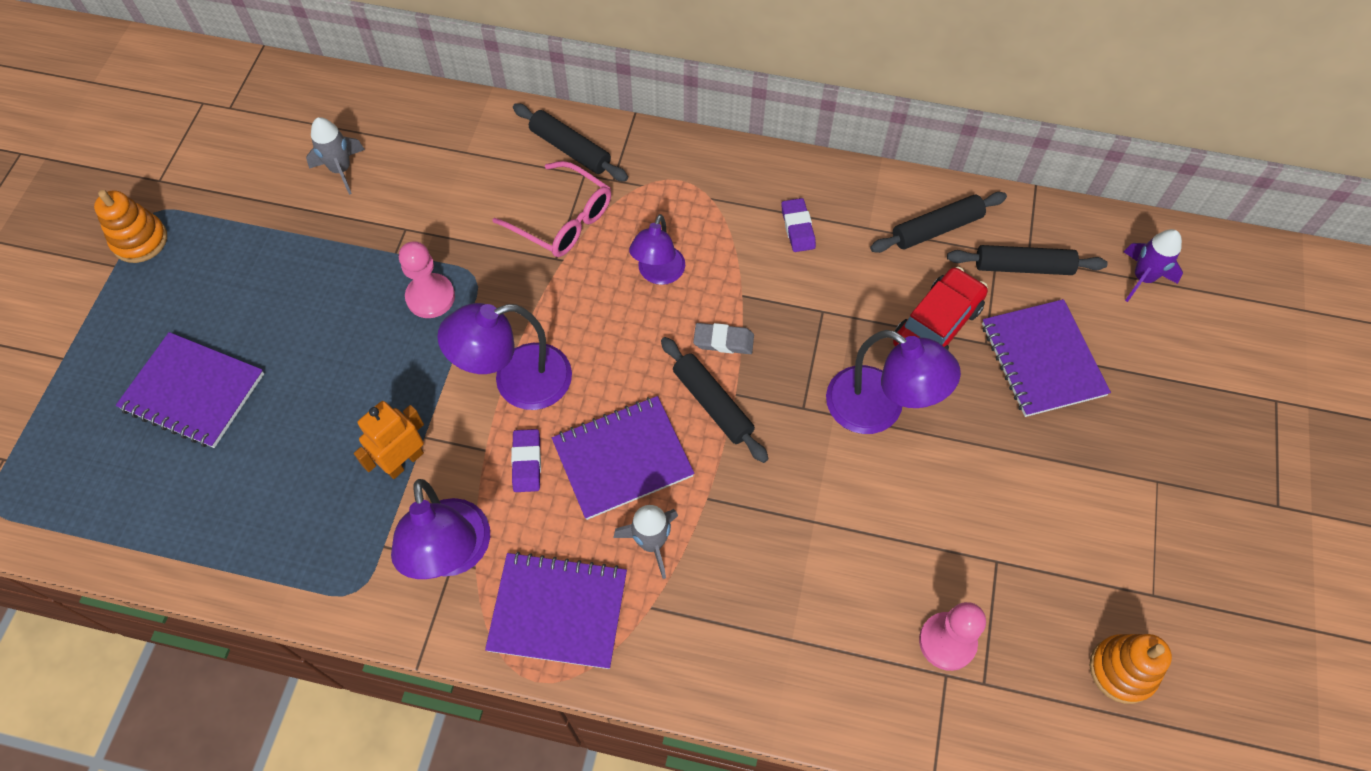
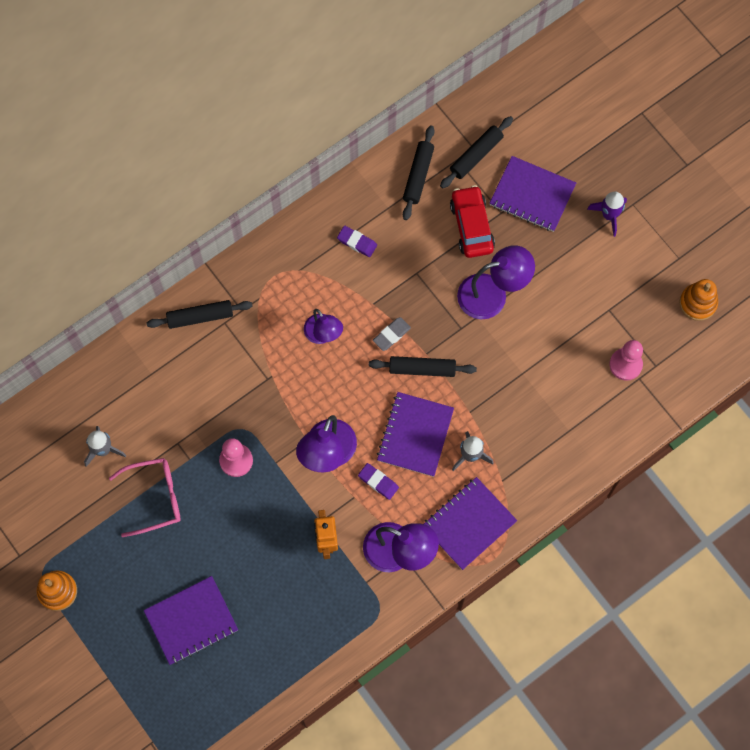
camera: 50 degrees left, 10 degrees up
pink glasses [492,161,611,257] -> pink glasses moved to [109,458,181,537]
purple rocket [1124,229,1183,302] -> purple rocket moved to [587,192,627,237]

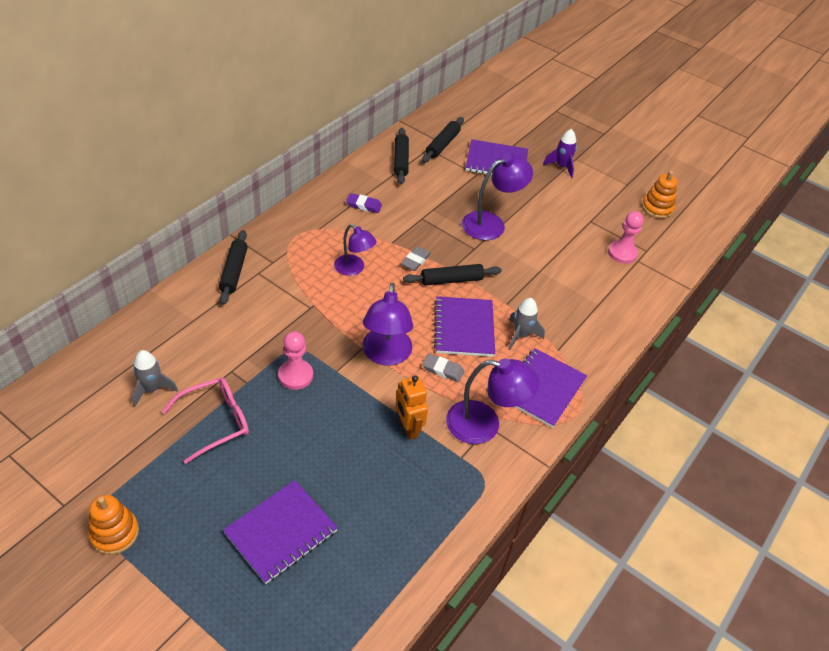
camera: 20 degrees left, 25 degrees down
black rolling pin [147,300,252,329] -> black rolling pin turned 60 degrees counterclockwise [219,230,248,305]
purple eraser [358,463,399,500] -> grey eraser [422,354,464,382]
red car [450,185,495,258] -> none

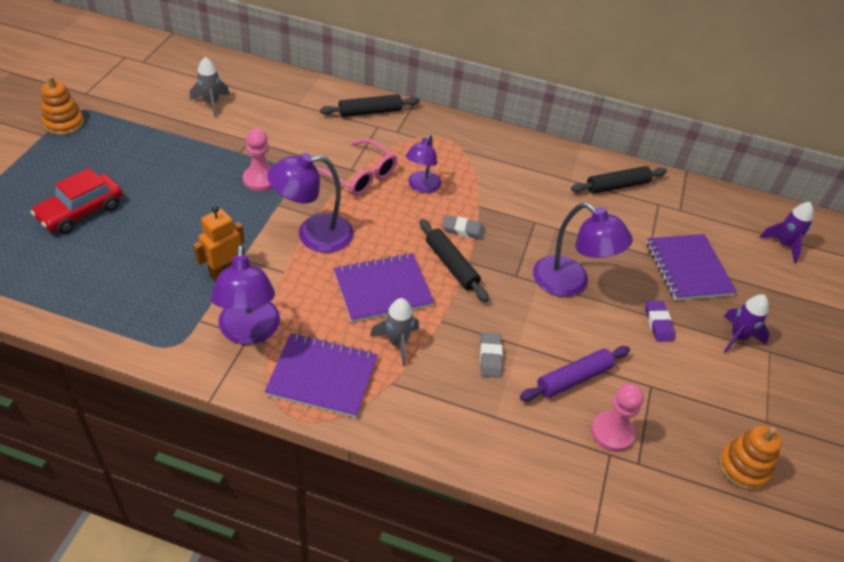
camera: 70 degrees right, 0 degrees up
pink glasses [162,378,249,464] -> pink glasses moved to [316,139,397,196]
purple notebook [223,480,338,584] -> red car [31,168,122,234]
purple eraser [346,193,382,213] -> purple eraser moved to [645,301,675,342]
black rolling pin [422,117,464,163] -> none
grey eraser [422,354,464,382] -> grey eraser moved to [480,332,503,378]
none -> purple rolling pin [520,346,630,401]
none -> purple rocket [760,202,814,263]

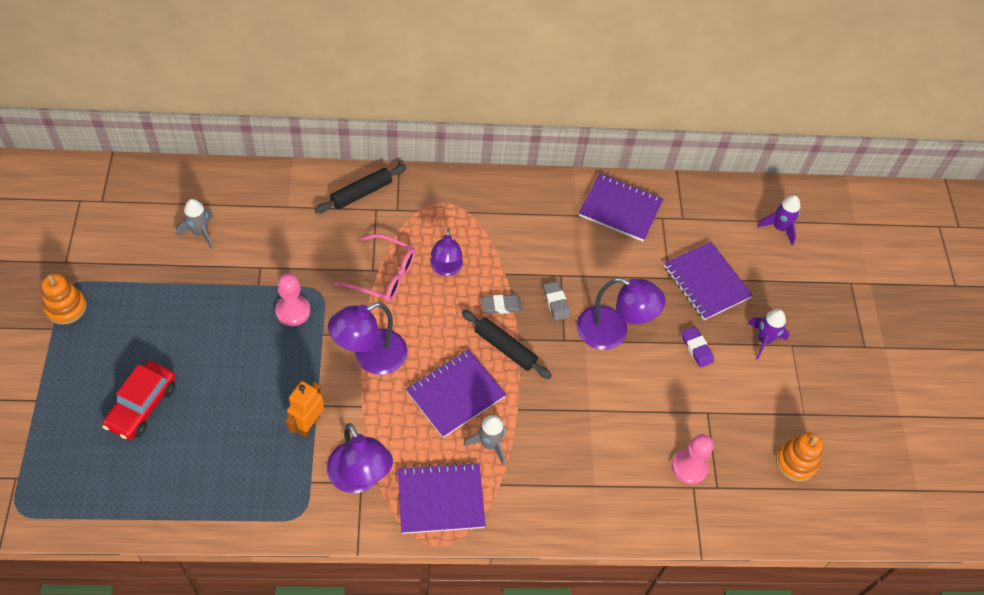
camera: 20 degrees left, 10 degrees up
grey eraser [480,332,503,378] -> grey eraser moved to [543,281,570,321]
purple rolling pin [520,346,630,401] -> none
black rolling pin [571,166,667,194] -> purple notebook [579,173,663,242]

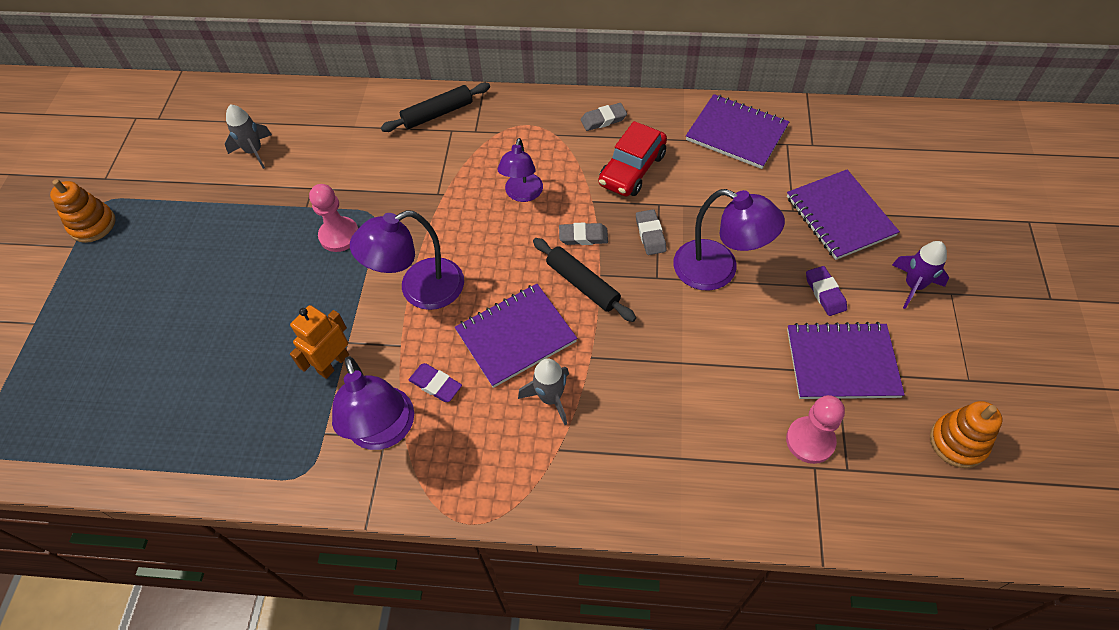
camera: 15 degrees right, 0 degrees up
red car [102,361,176,440] -> red car moved to [599,121,667,197]
pink glasses [334,234,416,302] -> none
purple notebook [398,462,486,534] -> purple notebook moved to [787,322,905,399]
purple rocket [757,195,800,245] -> none
none -> purple eraser [409,363,462,402]
none -> grey eraser [581,103,627,131]

